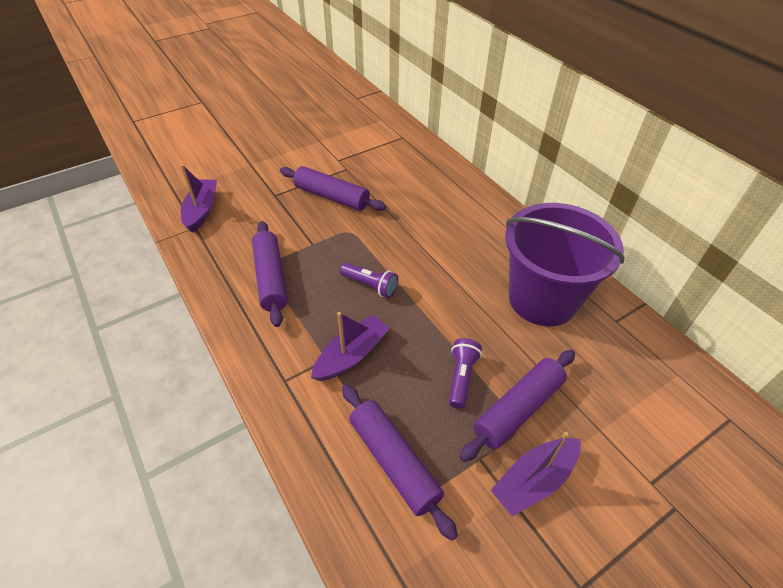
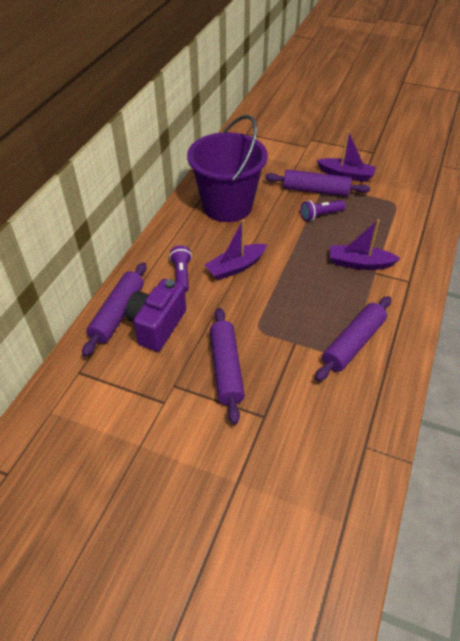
camera: 125 degrees left, 0 degrees up
purple boat [180,164,217,233] -> purple boat moved to [205,220,267,280]
purple flashlight [340,263,398,298] -> purple flashlight moved to [170,245,192,293]
purple rolling pin [342,384,458,541] -> purple rolling pin moved to [82,262,146,357]
none -> purple camera [125,279,186,351]

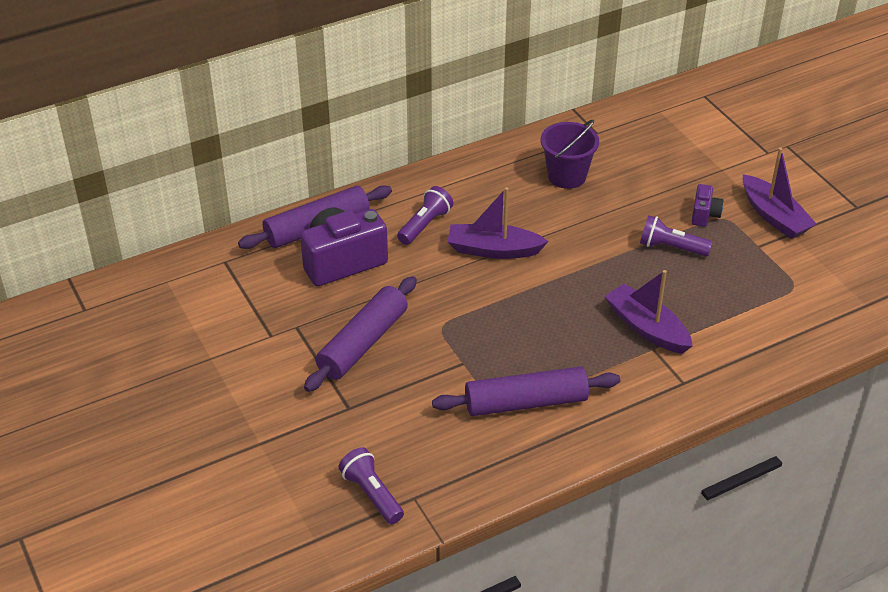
camera: 40 degrees right, 5 degrees down
purple bucket [187,115,268,222] -> purple bucket [541,120,599,189], size x0.51
purple rolling pin [265,169,370,197] -> purple camera [691,184,724,227]
none -> purple flashlight [338,447,404,524]

